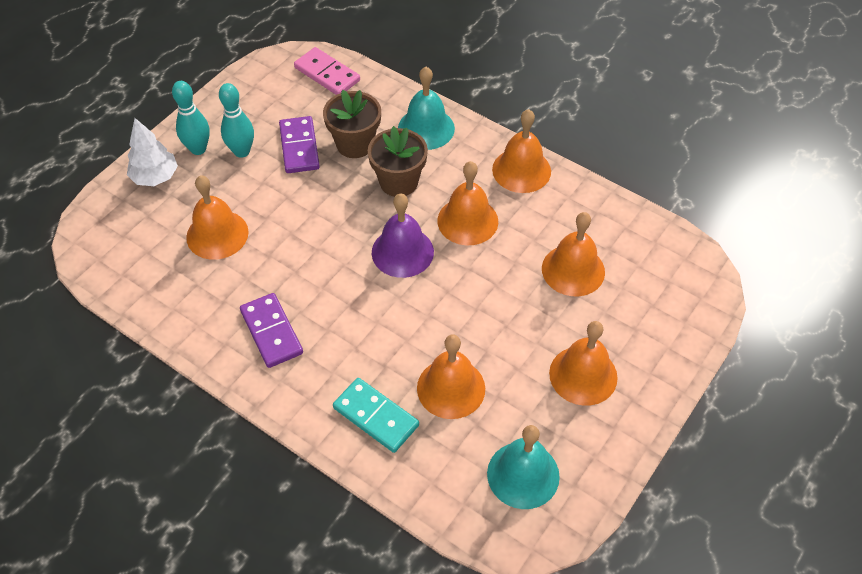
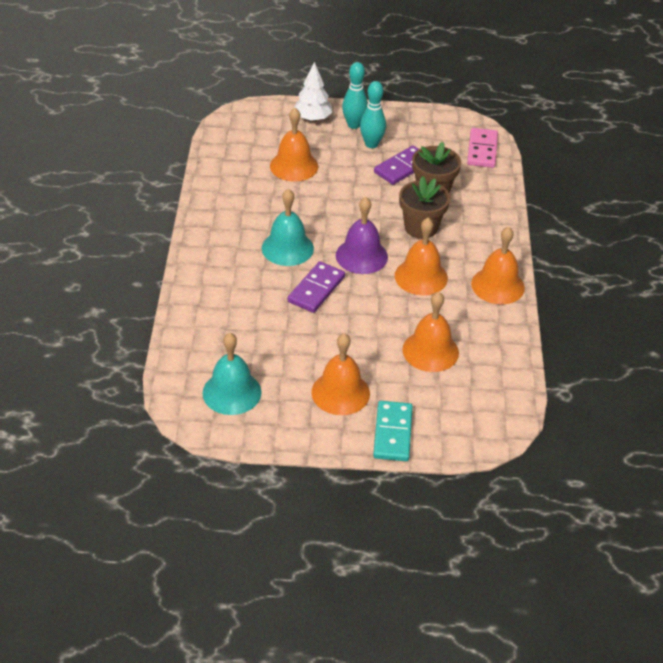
camera: 55 degrees right, 10 degrees down
purple domino [240,293,303,368] -> purple domino moved to [288,261,345,313]
turquoise domino [333,378,419,453] -> turquoise domino moved to [373,401,413,461]
turquoise bell [398,67,455,150] -> turquoise bell moved to [262,189,314,266]
orange bell [417,335,485,419] -> none

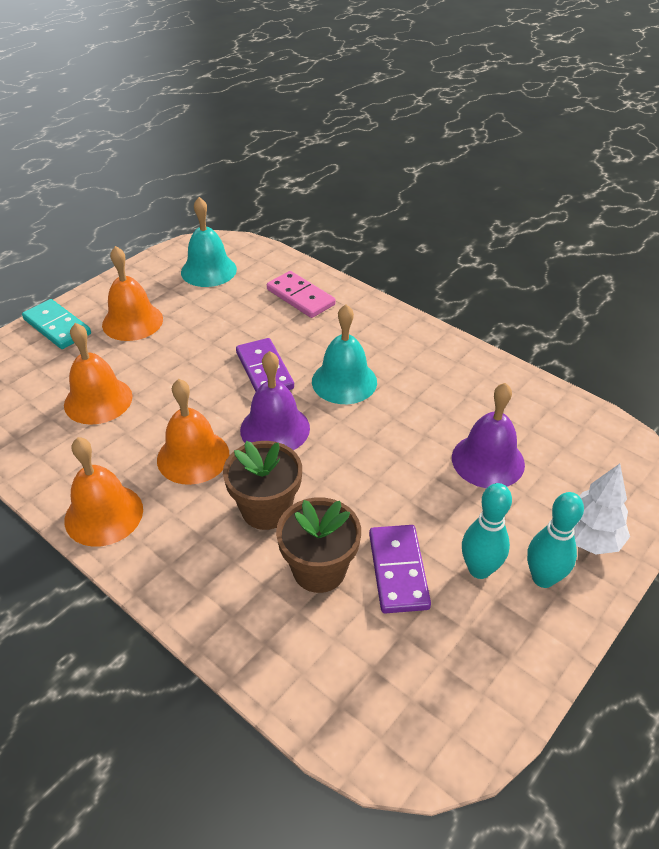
camera: 130 degrees right, 0 degrees up
orange bell [270,108,318,182] -> purple bell [452,383,525,488]
pink domino [467,128,498,168] -> pink domino moved to [267,271,336,318]

